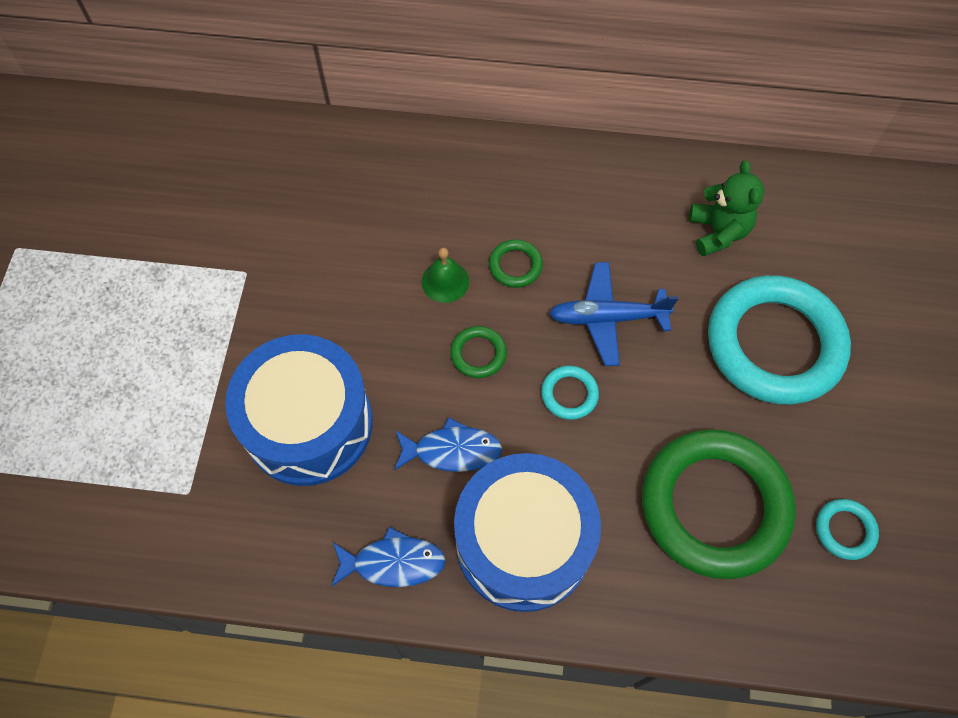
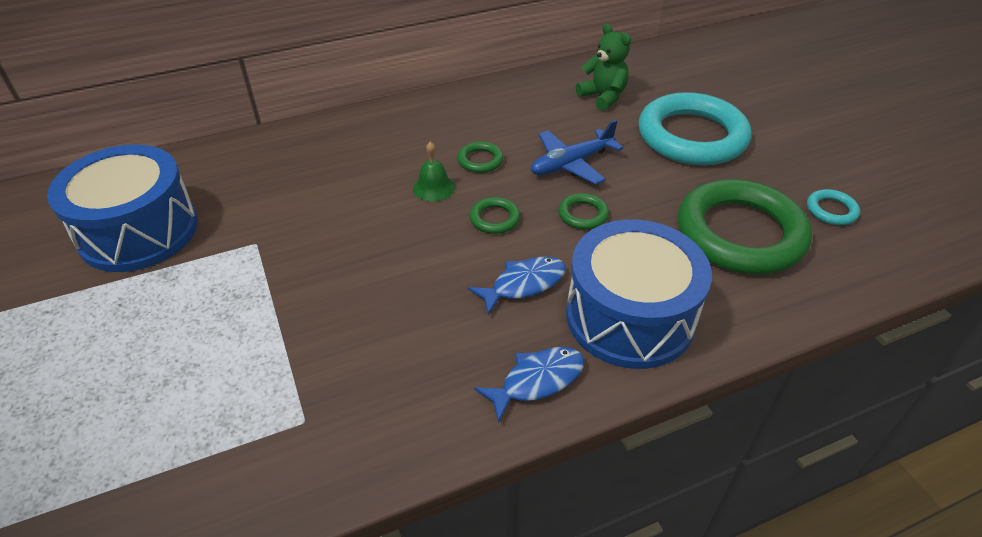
camera: 30 degrees left, 20 degrees down
blue drum [225,334,373,486] -> blue drum moved to [47,145,198,272]
turquoise ring [541,365,599,420] -> green ring [558,193,609,229]

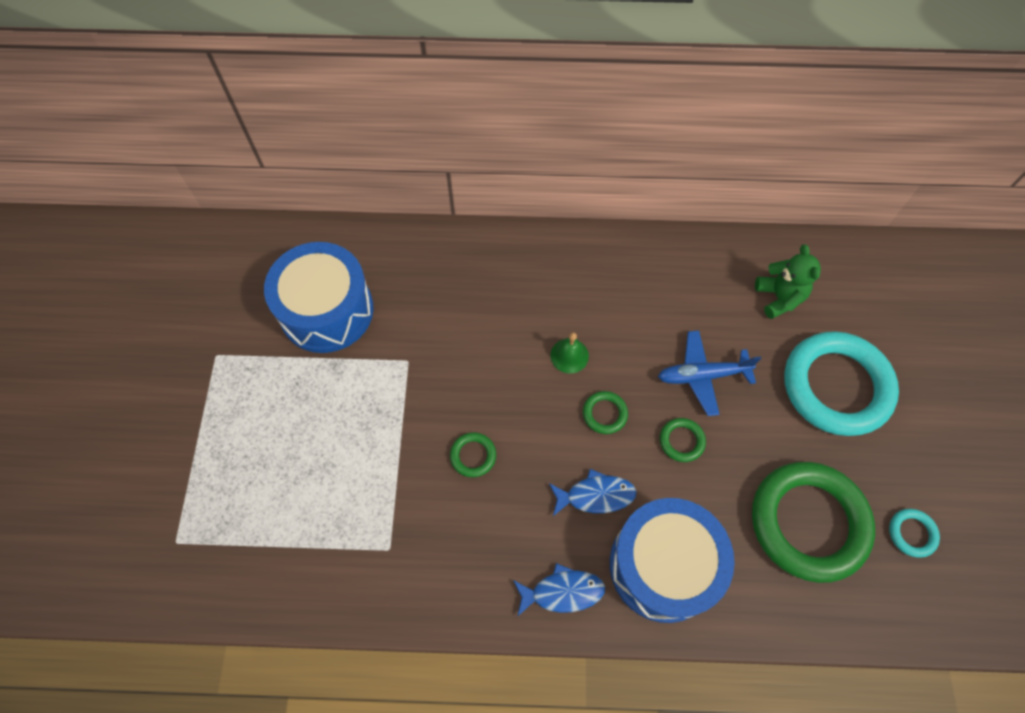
camera: 25 degrees right, 20 degrees up
green ring [457,141,503,173] -> green ring moved to [450,432,496,477]

